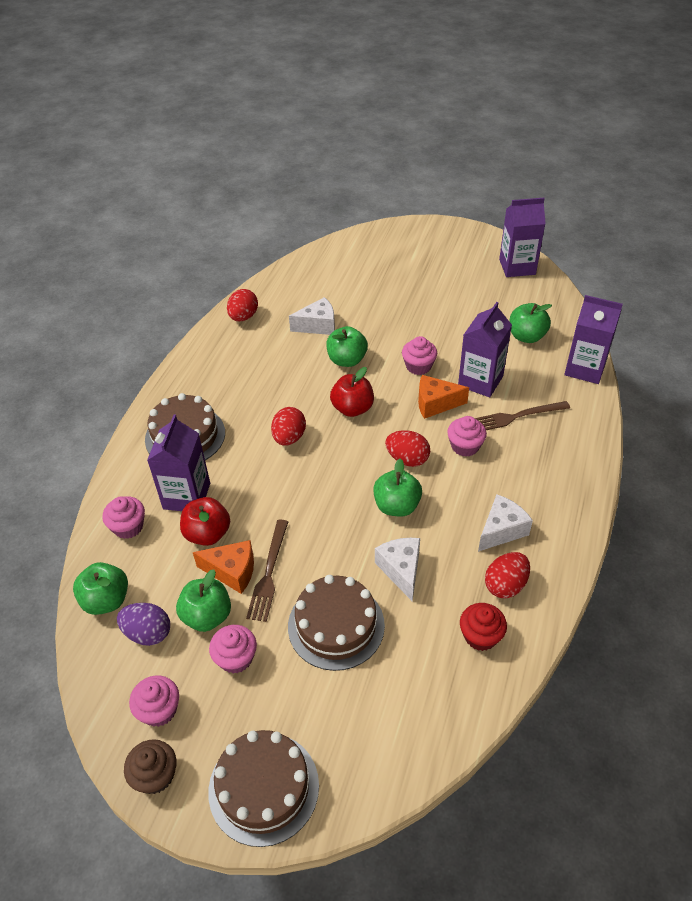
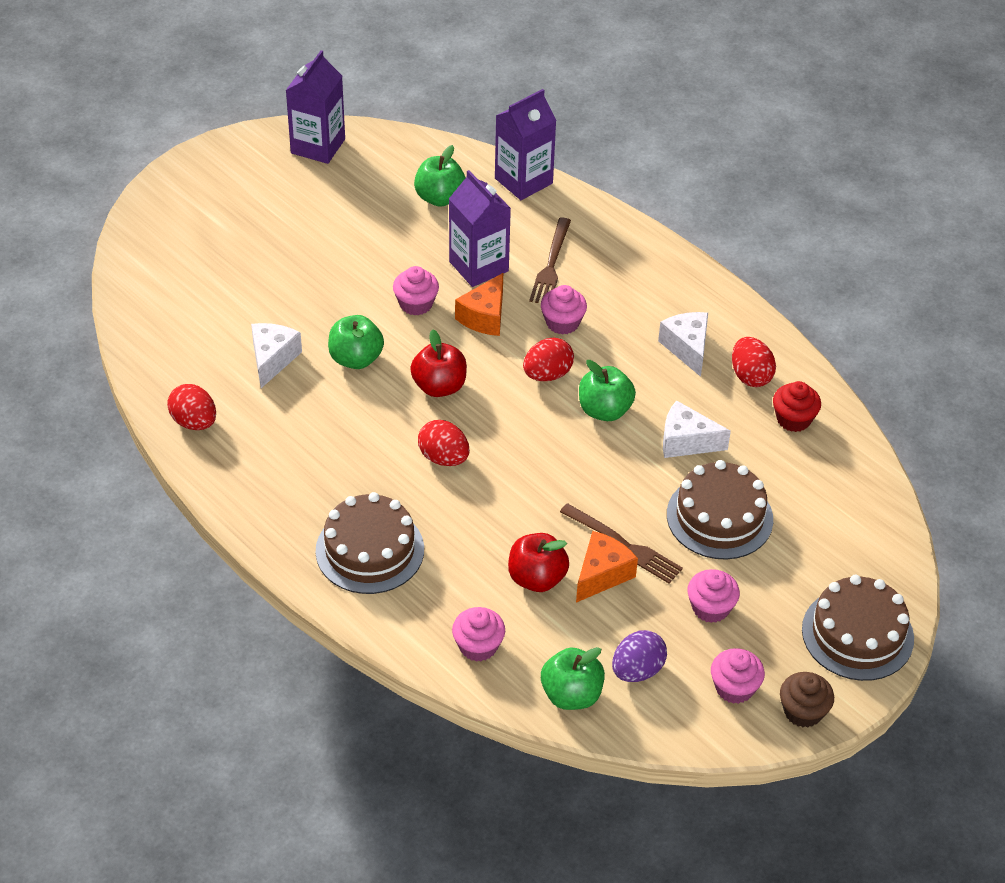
camera: 65 degrees left, 0 degrees up
purple carton [147,415,210,511] -> none
green apple [176,569,231,632] -> none

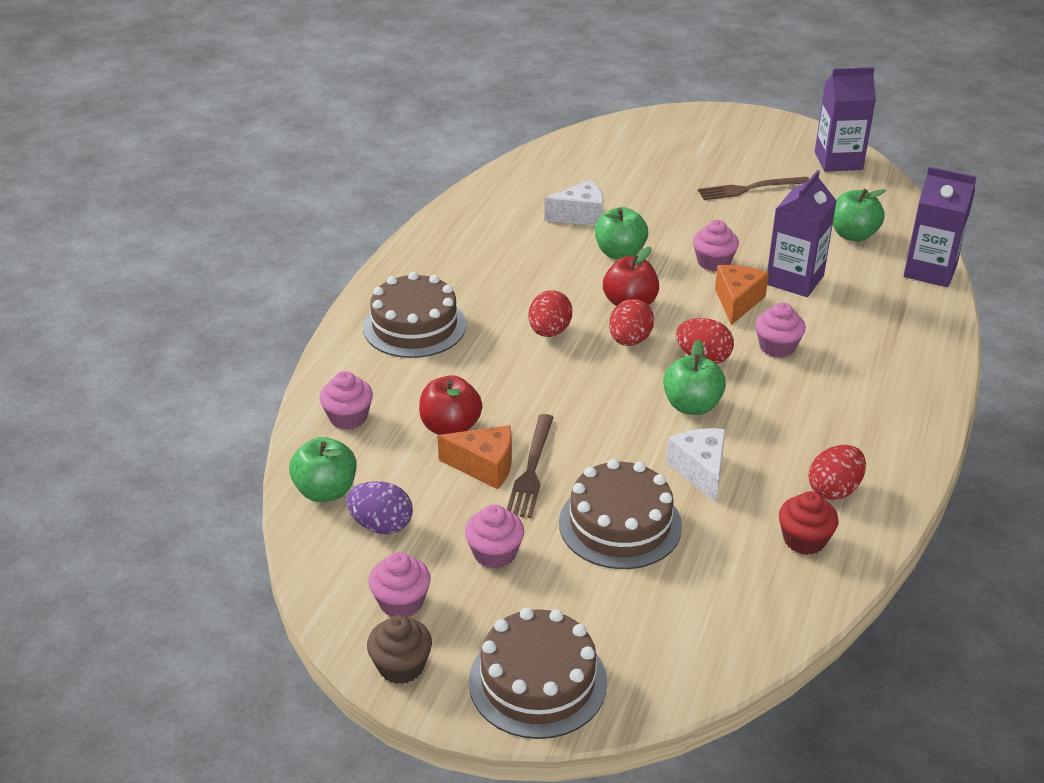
camera: 65 degrees right, 10 degrees down
red egg [167,384,216,430] -> red egg moved to [609,299,654,346]
orange cheese [455,273,503,336] -> orange cheese turned 105 degrees clockwise [715,265,769,325]
brown fork [529,218,571,303] -> brown fork moved to [698,177,809,200]
white cheese [658,312,708,377] -> none

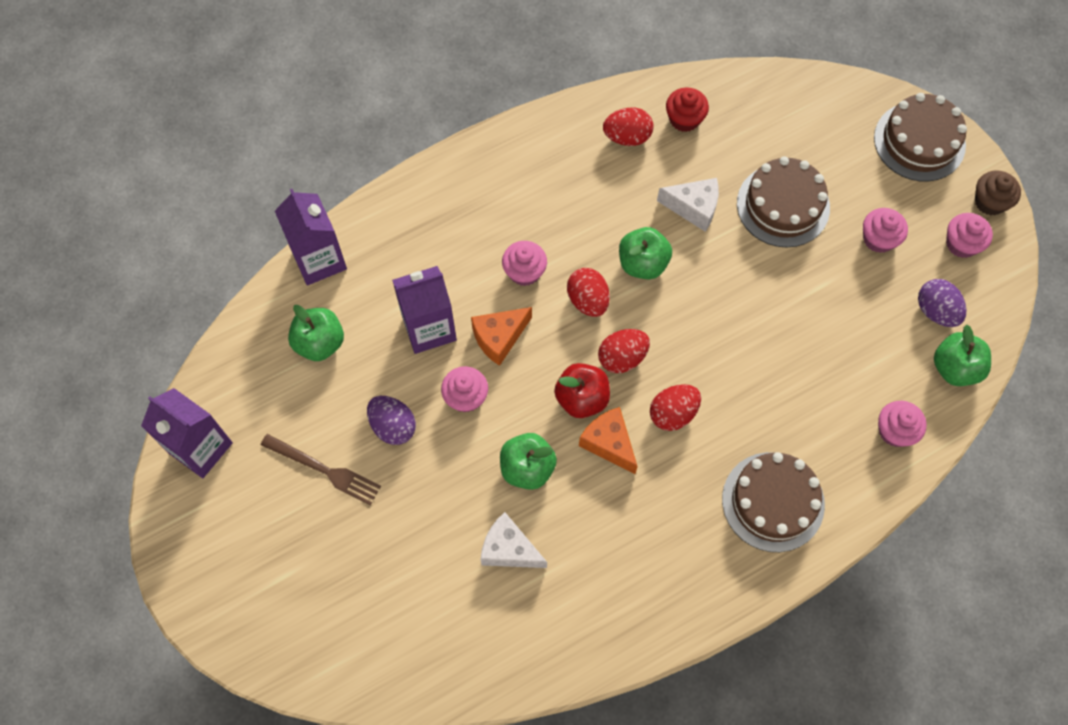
camera: 140 degrees left, 30 degrees up
red apple [419,375,482,435] -> none
orange cheese [438,425,512,489] -> orange cheese moved to [579,407,638,474]
brown fork [507,414,554,518] -> none
white cheese [666,428,726,503] -> white cheese turned 105 degrees counterclockwise [657,178,719,232]
none -> purple egg [367,396,416,445]

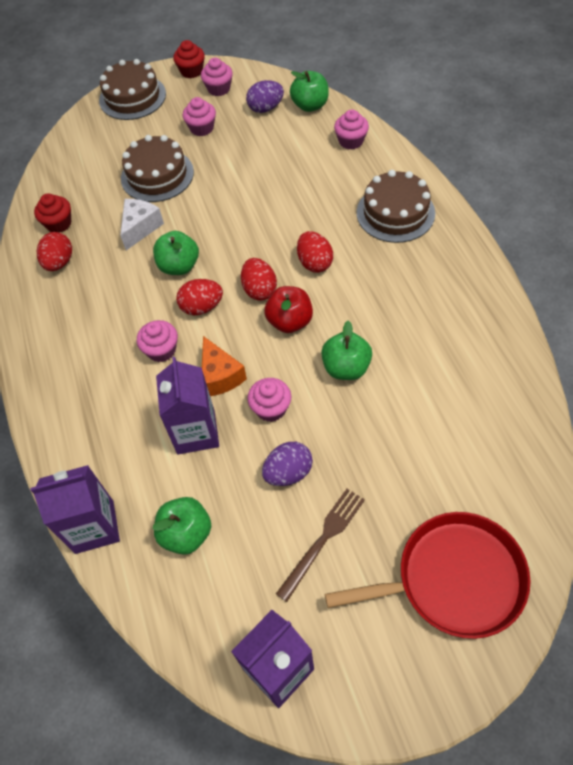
camera: 75 degrees left, 10 degrees down
white cheese [480,512,547,568] -> none
orange cheese [579,407,638,474] -> none
brown cupcake [975,170,1021,216] -> red cupcake [173,40,205,78]
none -> red pan [325,512,531,639]

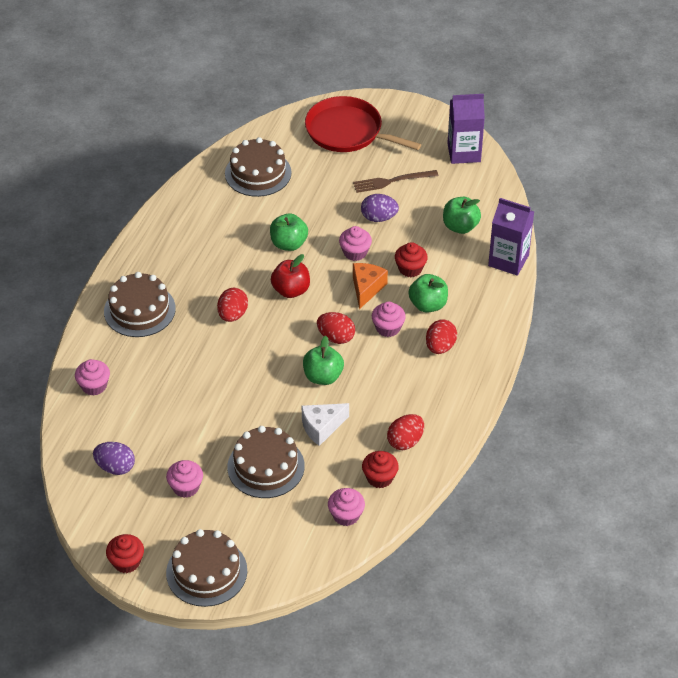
camera: 145 degrees left, 10 degrees down
purple carton [156,357,219,454] -> red cupcake [395,242,428,277]
pink cupcake [201,58,233,96] -> pink cupcake moved to [328,488,365,526]
red egg [241,258,277,301] -> red egg moved to [426,319,457,354]
green apple [290,71,329,112] -> green apple moved to [408,274,448,313]
none -> brown cake [225,137,292,197]

